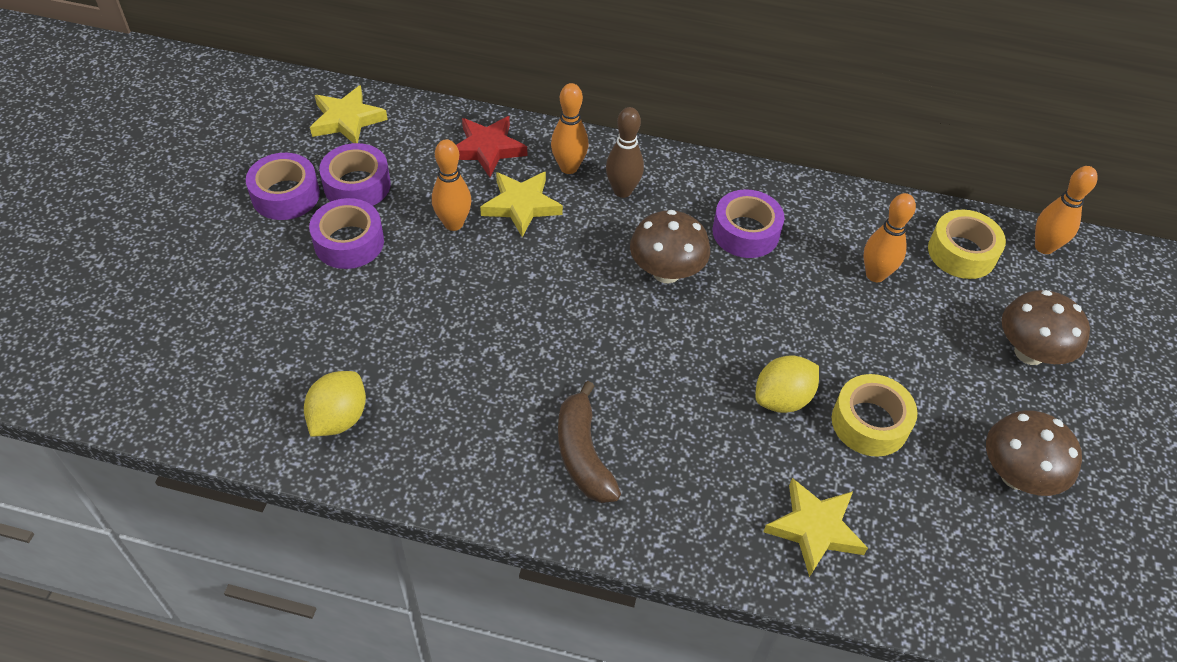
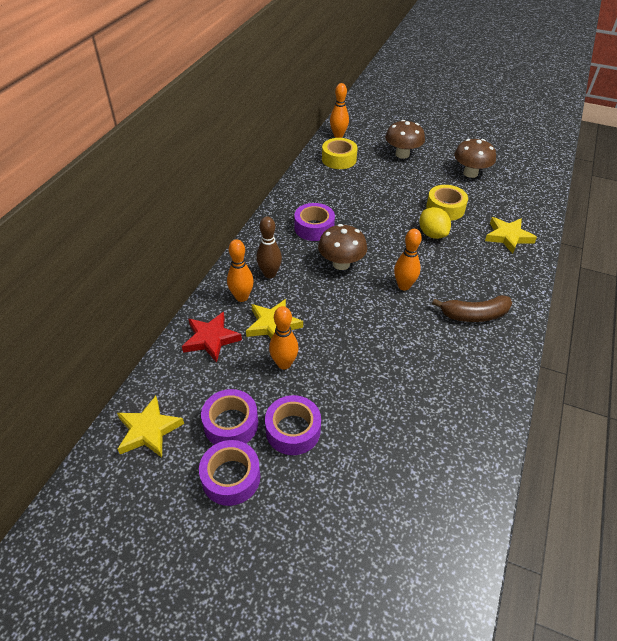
camera: 80 degrees left, 5 degrees down
yellow lemon [304,371,366,437] -> none
orange bowling pin [863,193,916,282] -> orange bowling pin moved to [394,229,422,291]

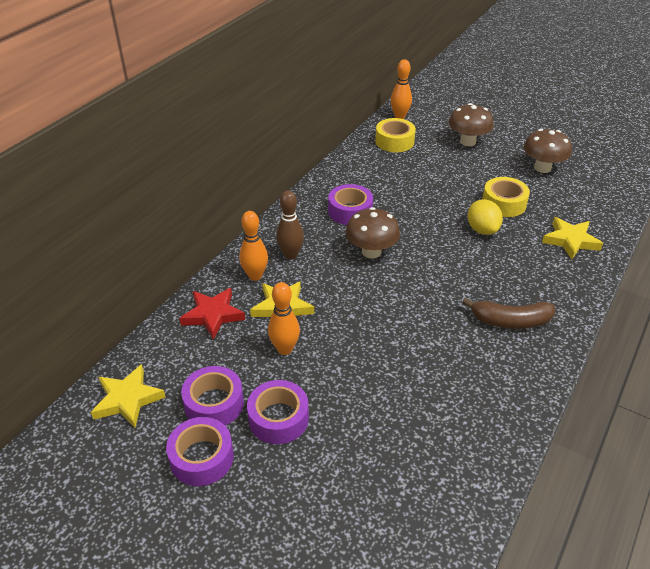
camera: 10 degrees right, 5 degrees down
orange bowling pin [394,229,422,291] -> none

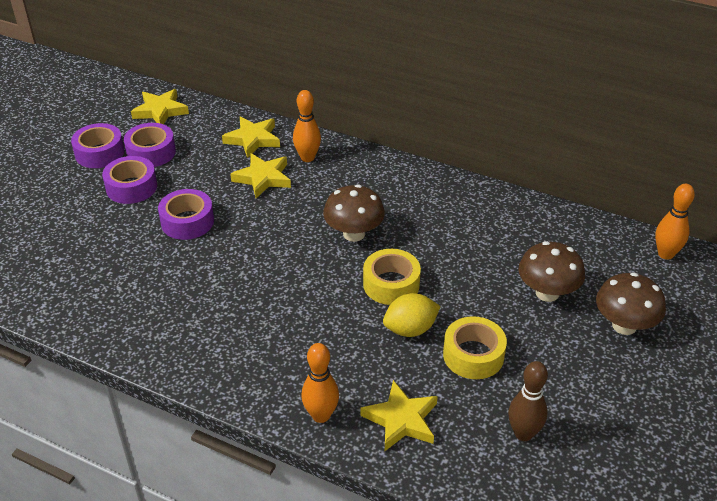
camera: 85 degrees right, 0 degrees up
red star [179,288,245,340] -> yellow star [222,117,280,158]
orange bowling pin [268,282,300,355] -> orange bowling pin moved to [301,343,339,423]
brown bowling pin [276,191,304,260] -> brown bowling pin moved to [508,361,548,441]
purple tape [328,184,373,225] -> purple tape moved to [158,189,214,240]
yellow tape [375,118,416,152] -> yellow tape moved to [363,249,421,305]
brown banana [462,298,555,329] -> none
brown mushroom [523,129,572,173] -> brown mushroom moved to [518,241,585,302]

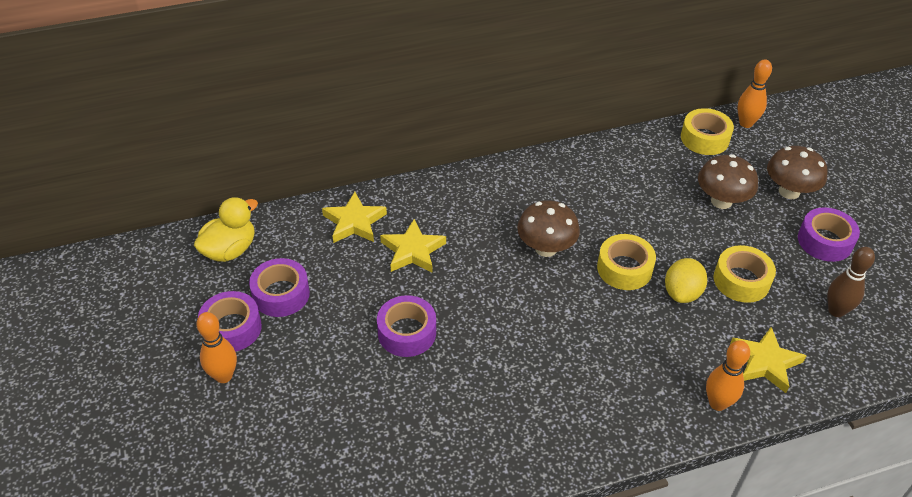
camera: 45 degrees left, 5 degrees up
purple tape [102,156,157,204] -> purple tape moved to [798,207,860,262]
yellow star [131,89,189,124] -> yellow duck [194,197,258,262]
orange bowling pin [293,90,321,162] -> orange bowling pin moved to [196,312,237,383]
none -> yellow tape [681,108,734,155]

